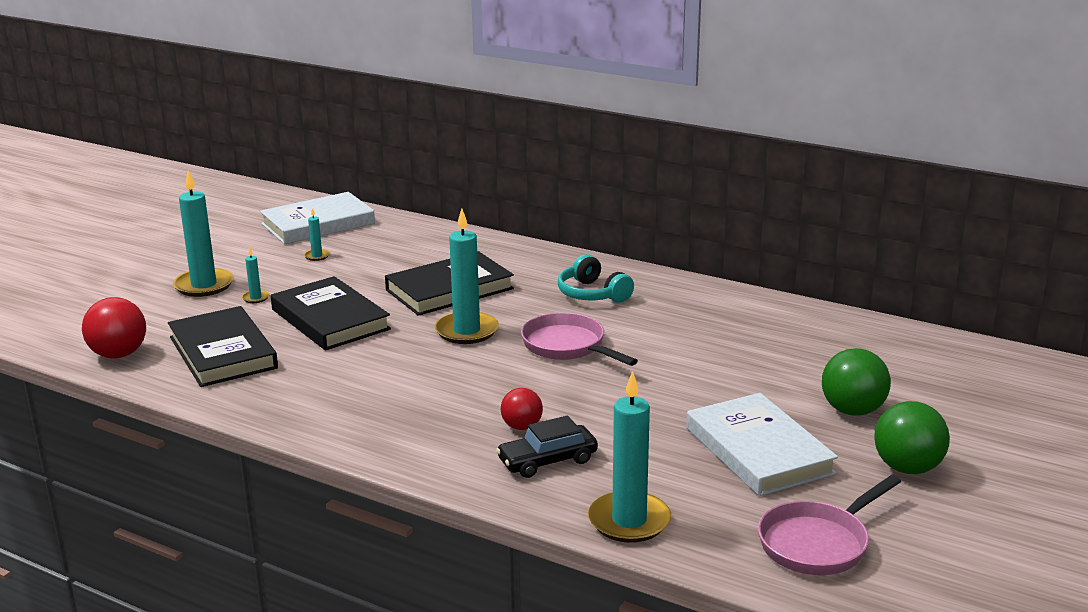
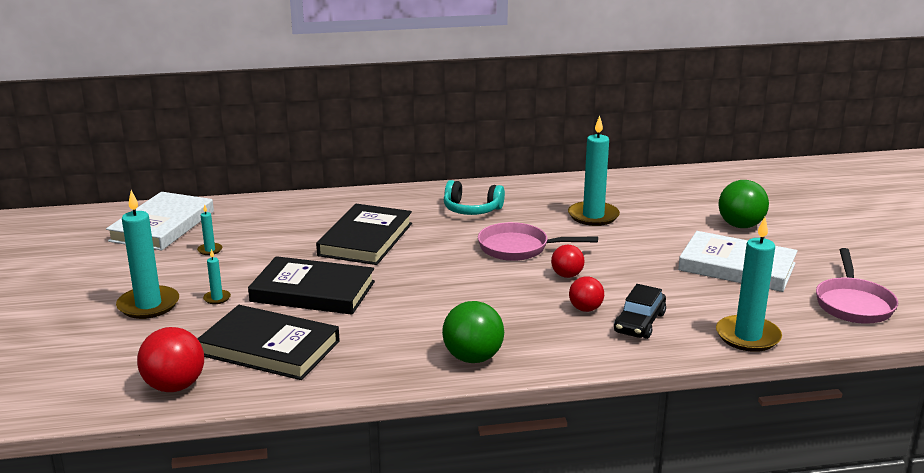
camera: 40 degrees left, 0 degrees up
turquoise candle [435,209,499,344] -> turquoise candle moved to [568,116,620,226]
green ball [874,401,950,474] -> green ball moved to [442,301,504,363]
none -> red ball [551,245,585,278]

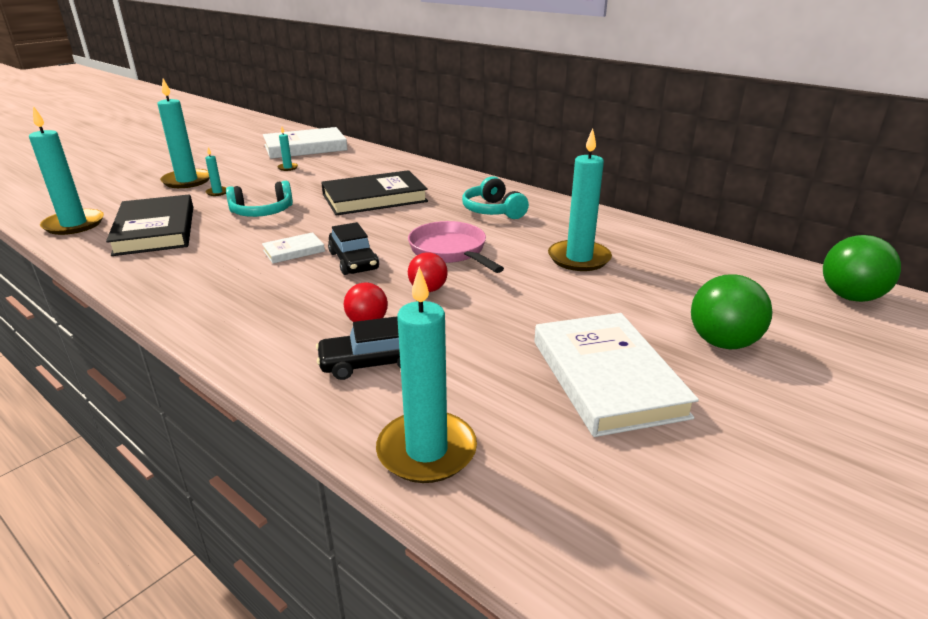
camera: 50 degrees right, 5 degrees up
red ball [137,327,204,392] -> turquoise candle [29,106,104,235]
black book [248,256,375,315] -> turquoise headphones [226,181,293,217]
green ball [442,301,504,363] -> green ball moved to [823,235,901,302]
pink pan [816,248,898,324] -> none
none -> white book [262,232,325,263]
none -> black car [328,222,379,275]

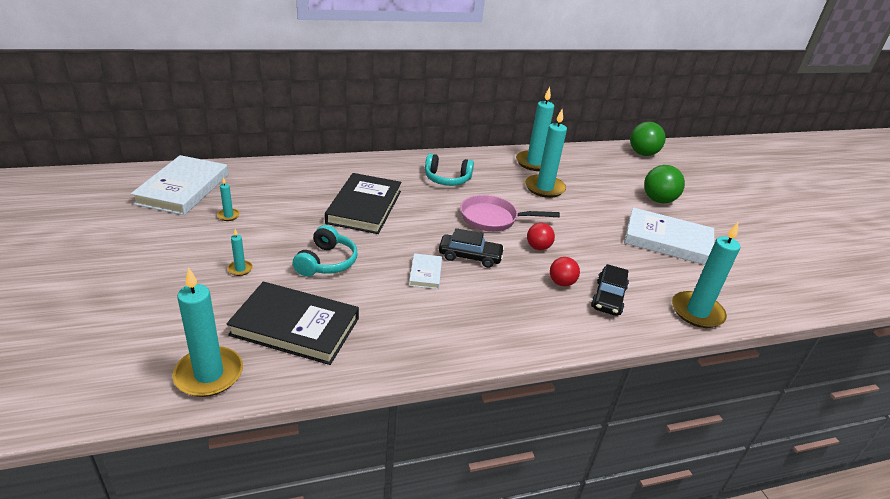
camera: 60 degrees left, 5 degrees up
turquoise candle [157,79,209,188] -> turquoise candle moved to [516,87,554,171]

